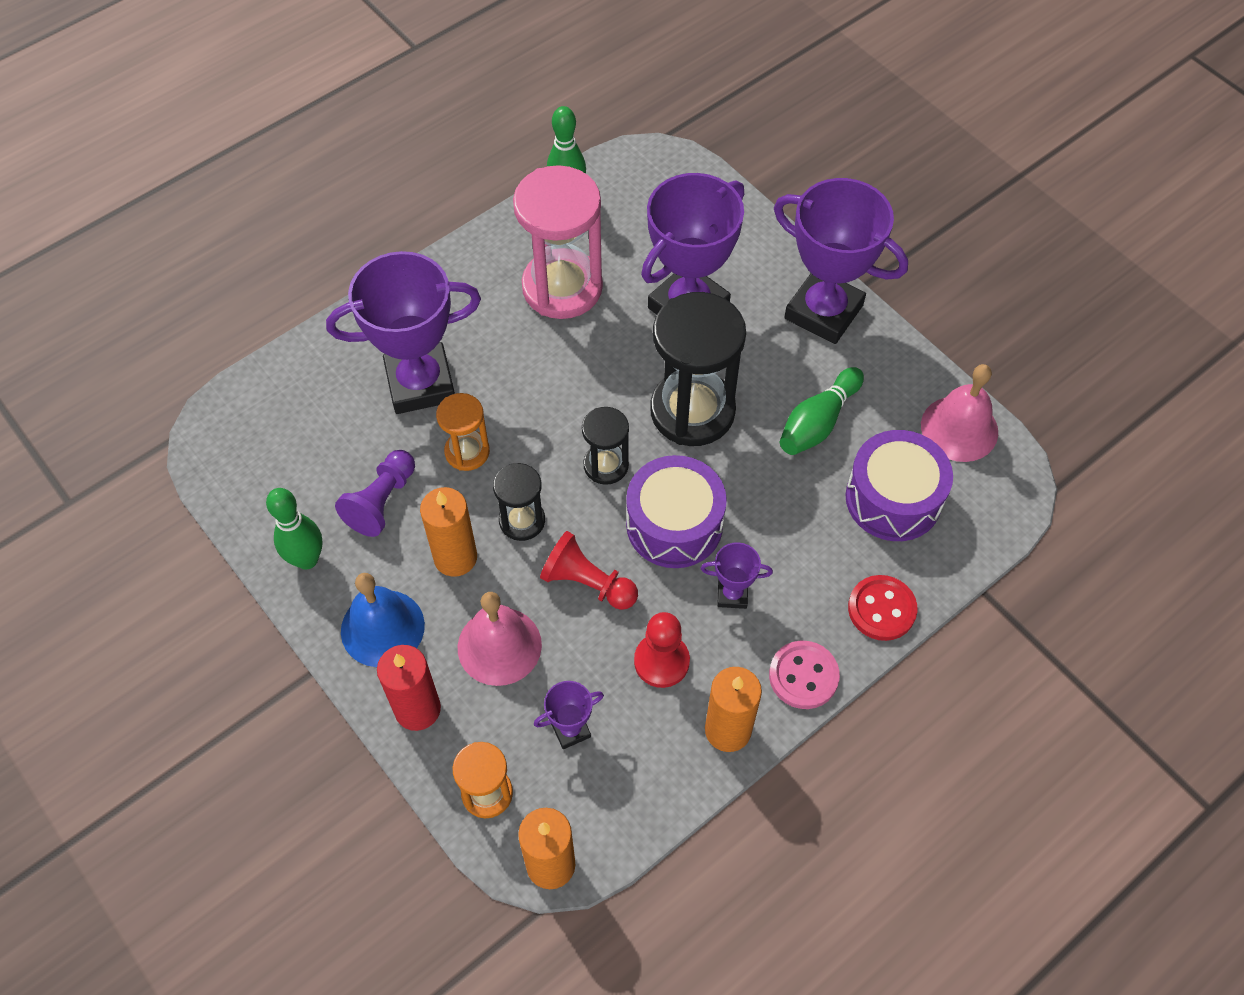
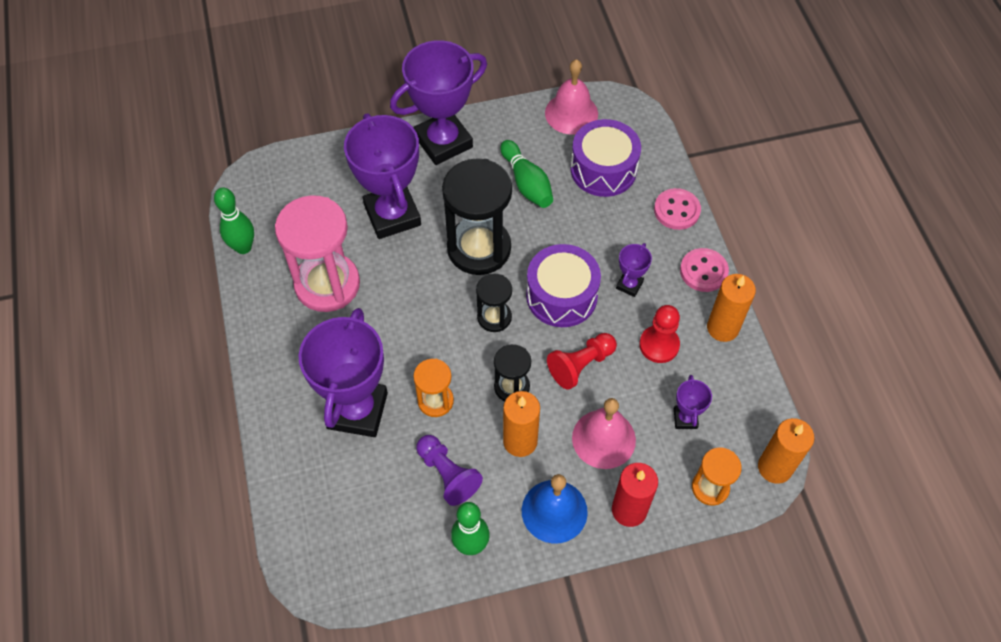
camera: 65 degrees left, 0 degrees up
red button [848,575,918,641] -> pink button [654,188,701,230]

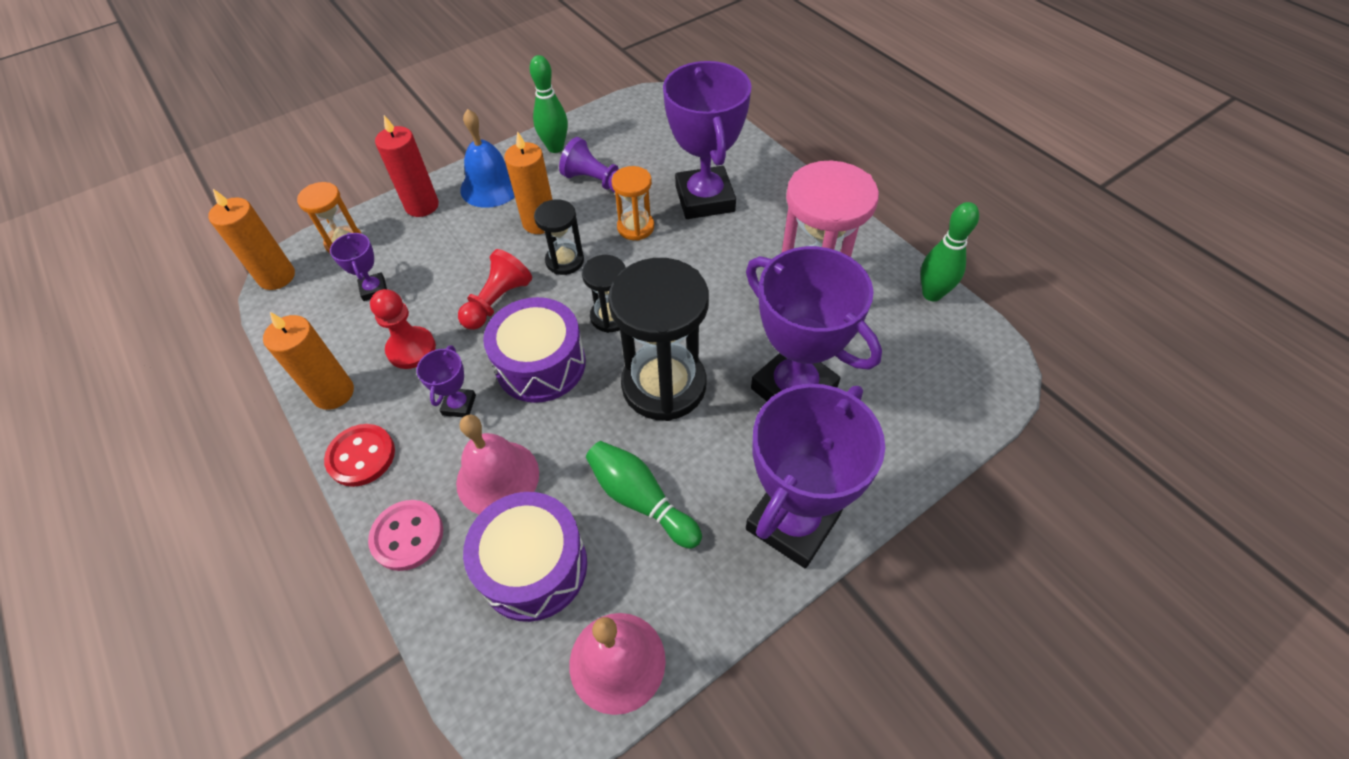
camera: 160 degrees right, 5 degrees down
pink bell [572,398,636,469] -> pink bell moved to [456,415,539,514]
pink button [680,248,729,292] -> red button [324,424,395,487]

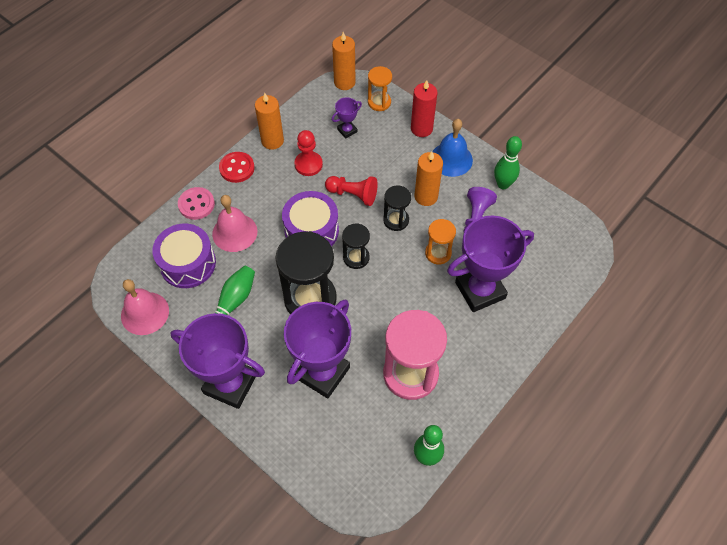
camera: 75 degrees right, 5 degrees up
purple trophy [416,345,476,417] -> none

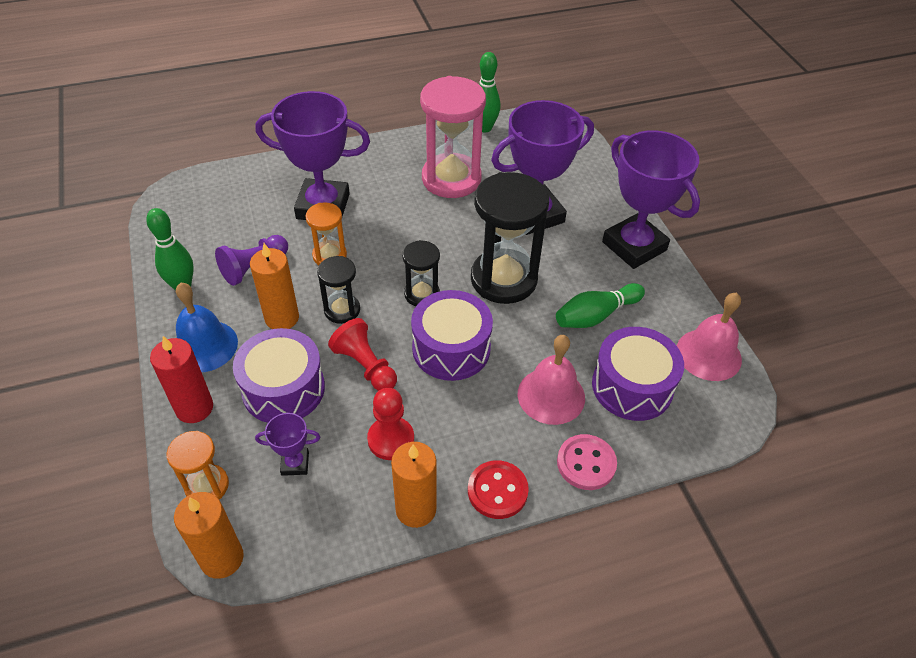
camera: 150 degrees left, 10 degrees down
none -> purple drum [233,328,325,423]

